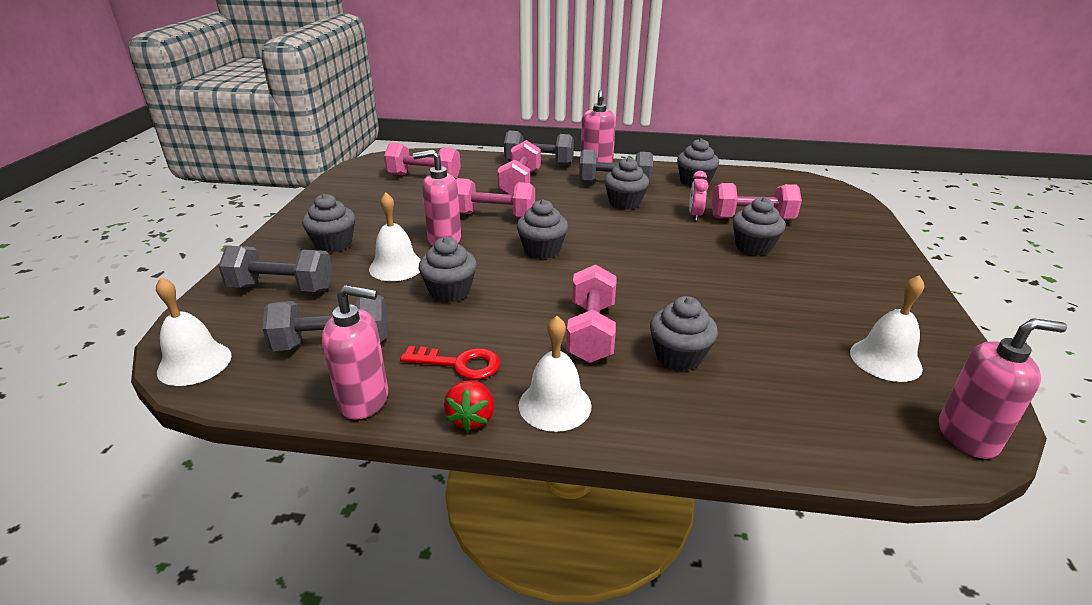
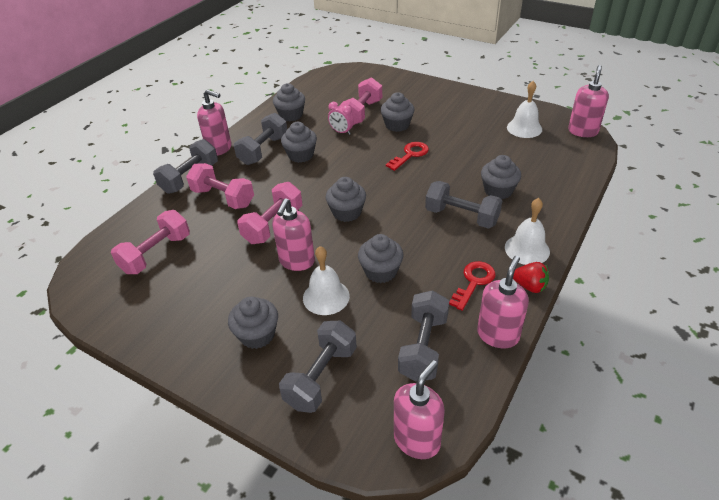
camera: 65 degrees left, 10 degrees up
white bell [156,277,231,386] -> pink soap dispenser [394,360,445,459]
pink dumbbell [566,264,617,363] -> grey dumbbell [425,181,502,229]
none -> red key [386,142,429,171]

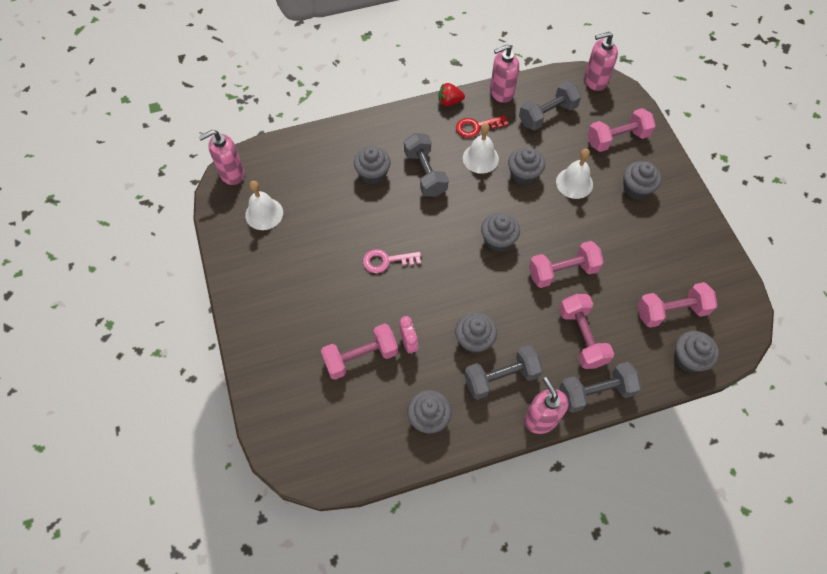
camera: 140 degrees left, 20 degrees up
pink soap dispenser [272,198,315,271] -> none
grey dumbbell [279,321,357,413] -> pink dumbbell [588,108,656,152]
grey cupcake [381,92,415,132] -> grey cupcake moved to [674,331,719,373]
red key [386,142,429,171] -> pink key [363,249,421,273]
white bell [505,198,550,265] -> white bell moved to [463,123,499,174]
red strawberry [513,262,549,293] -> red strawberry turned 75 degrees counterclockwise [438,83,465,107]

